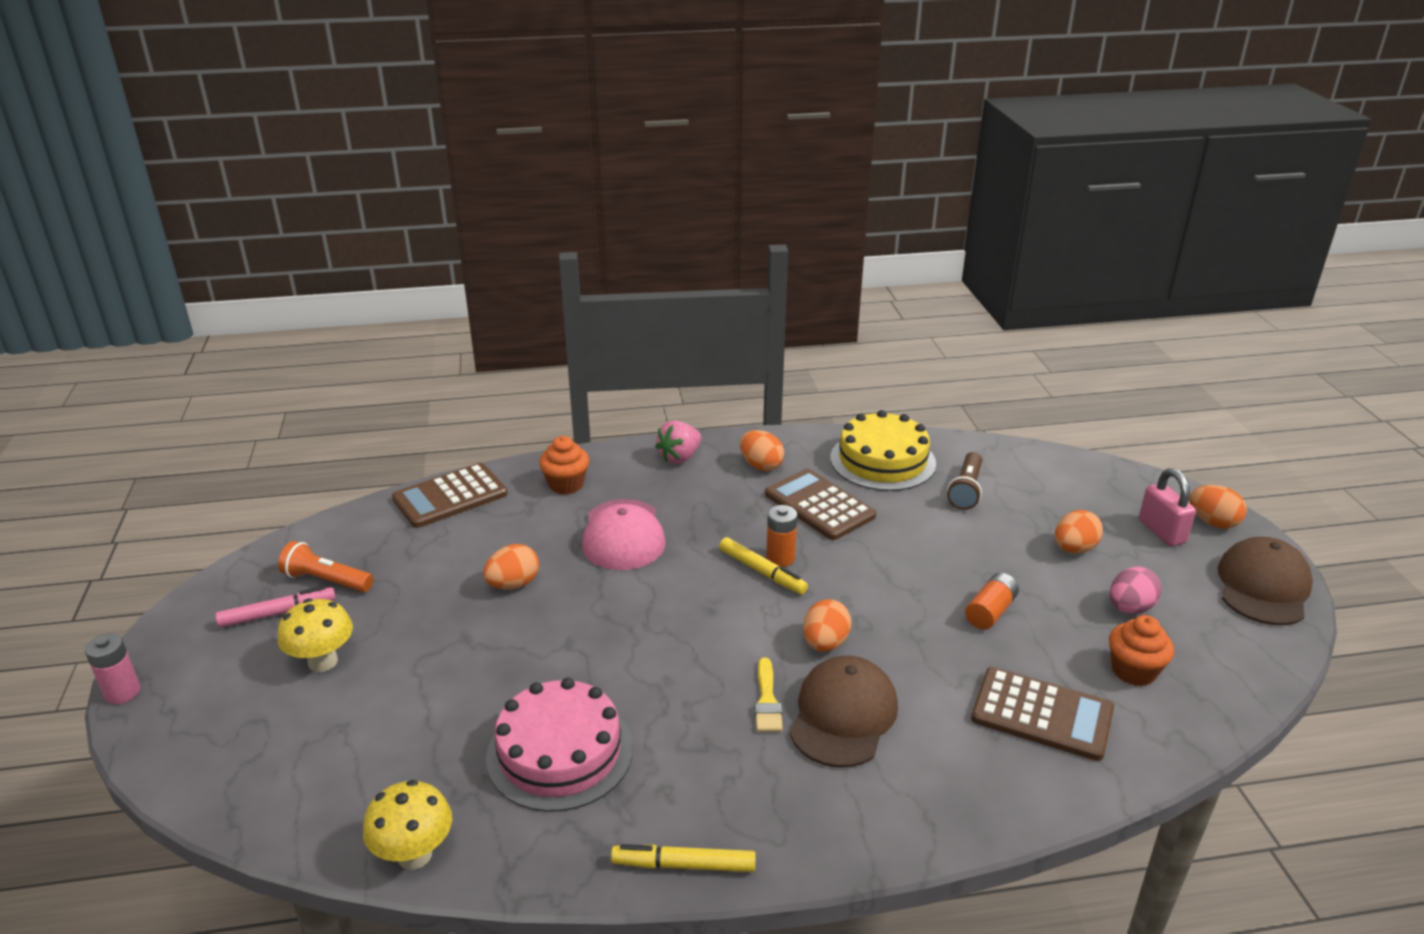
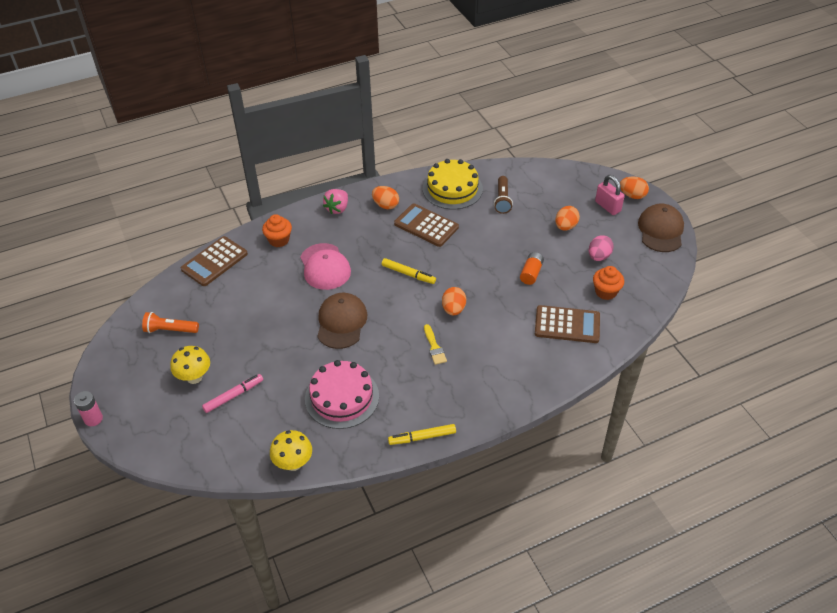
camera: 15 degrees left, 15 degrees up
pink marker [215,586,336,628] -> pink marker moved to [202,374,263,413]
orange egg [483,544,539,590] -> none
orange battery [766,505,797,567] -> none
brown cap [790,656,898,768] -> brown cap moved to [317,293,367,349]

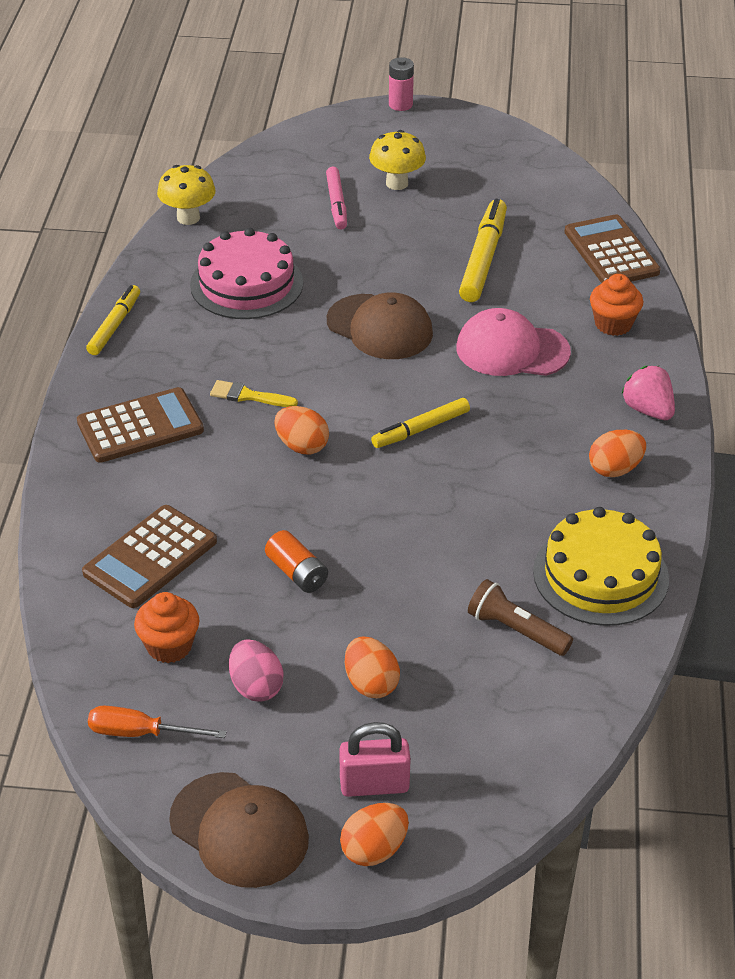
camera: 120 degrees right, 5 degrees down
orange flashlight [142,312,199,333] -> none
brown calculator [394,203,459,247] -> brown calculator moved to [77,387,204,463]
none -> orange screwdriver [88,706,227,738]
none -> yellow marker [459,198,507,302]

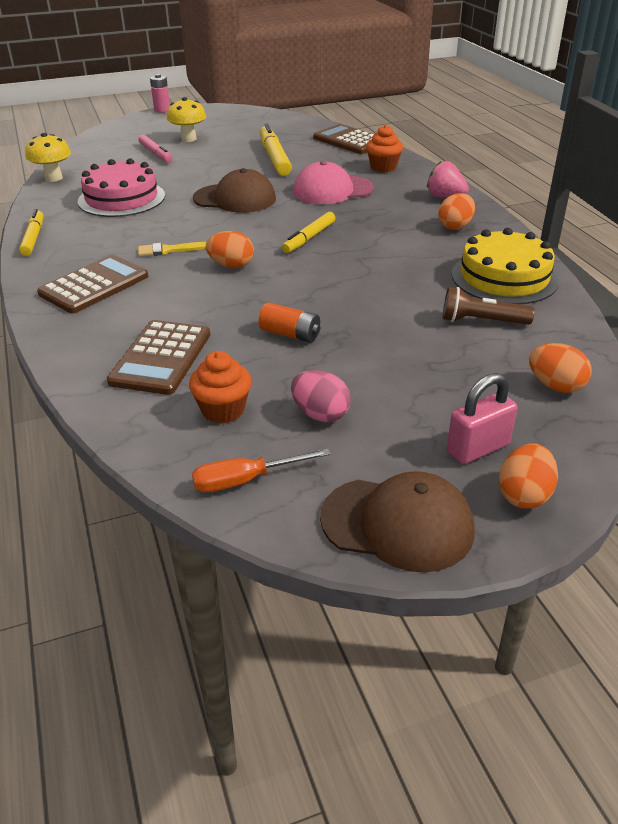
camera: 25 degrees left, 5 degrees down
orange egg [345,637,400,698] -> orange egg moved to [529,343,592,393]

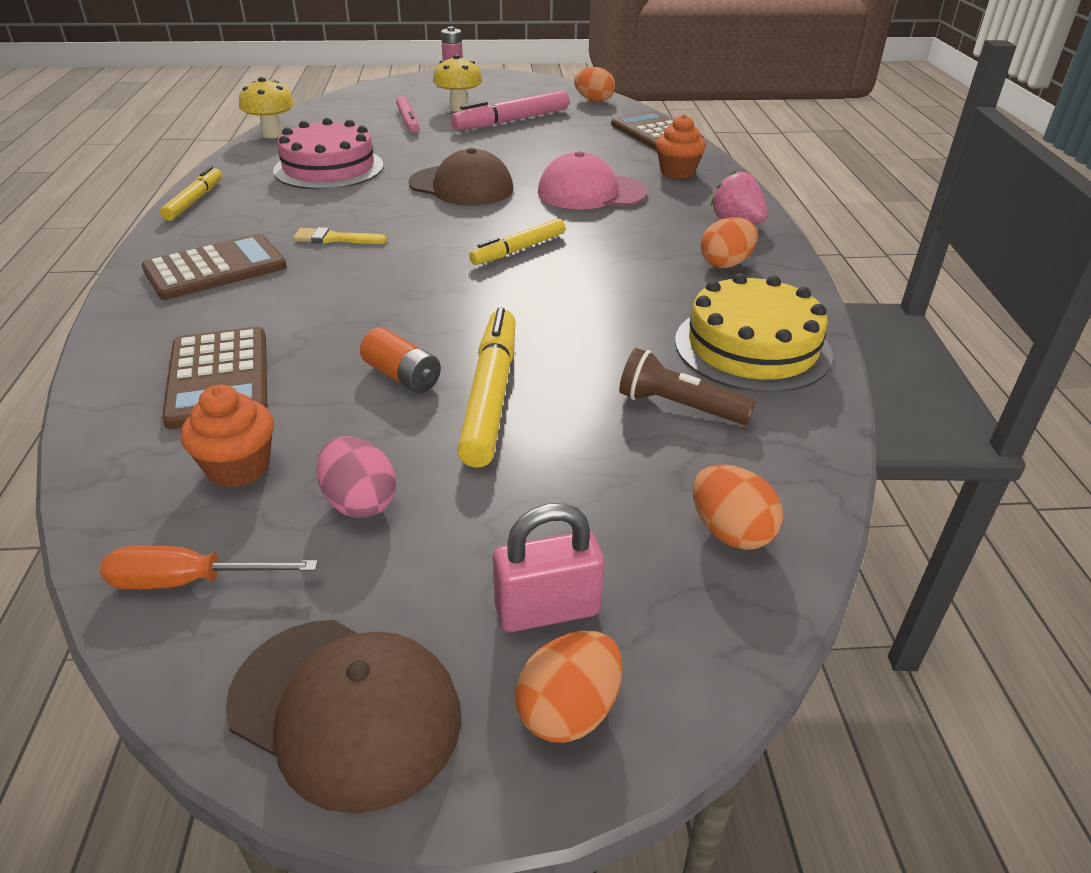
camera: 15 degrees right, 0 degrees up
brown calculator [107,320,210,395] -> brown calculator turned 45 degrees counterclockwise [162,327,268,429]
orange egg [206,231,254,268] -> orange egg moved to [574,67,615,102]
yellow marker [260,123,292,176] -> yellow marker moved to [457,307,515,468]
none -> pink marker [451,90,569,130]

